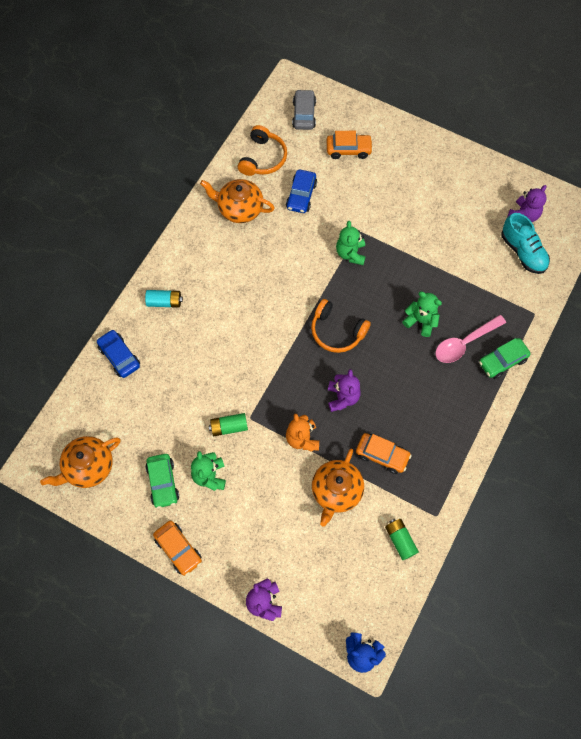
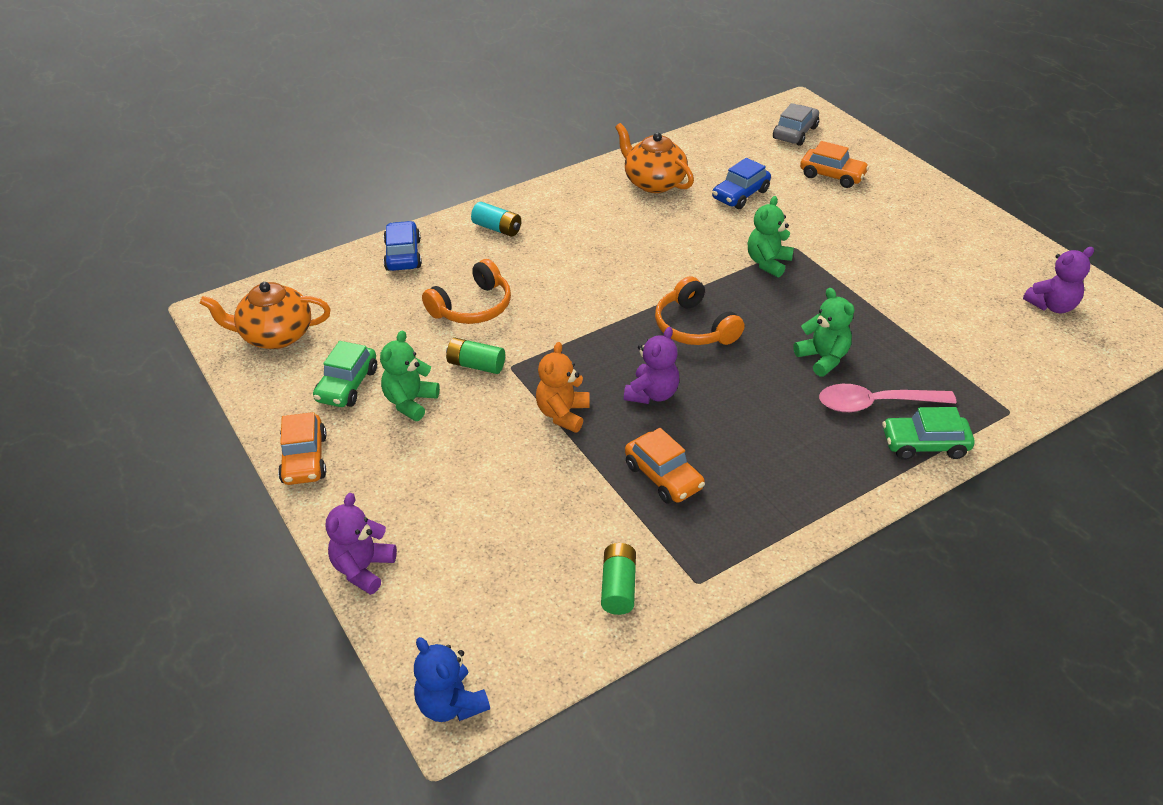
camera: 30 degrees right, 25 degrees down
orange headphones [238,125,287,176] -> orange headphones moved to [422,259,511,324]
orange teapot [312,448,364,527] -> none
turquoise shoe [502,213,550,274] -> none

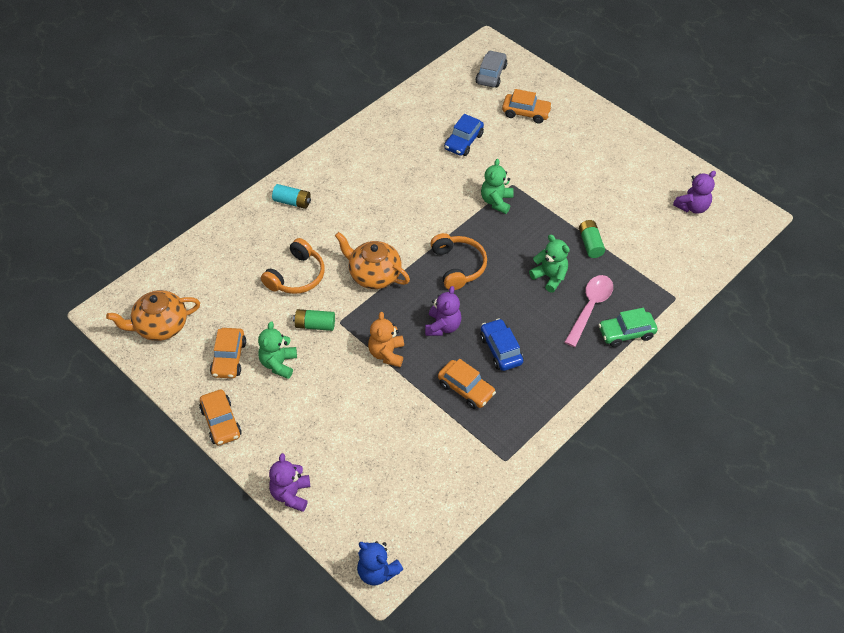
camera: 15 degrees left, 10 degrees up
green car [313,341,377,407] -> orange car [210,328,246,378]
blue car [383,221,422,271] -> blue car moved to [480,318,523,371]
green battery [601,543,636,615] -> green battery moved to [579,220,605,258]
orange teapot [615,123,694,193] -> orange teapot moved to [335,232,410,289]
orange headphones [655,276,744,345] -> orange headphones turned 150 degrees counterclockwise [430,233,487,290]
pink spoon [819,384,956,412] -> pink spoon turned 135 degrees clockwise [564,275,613,347]

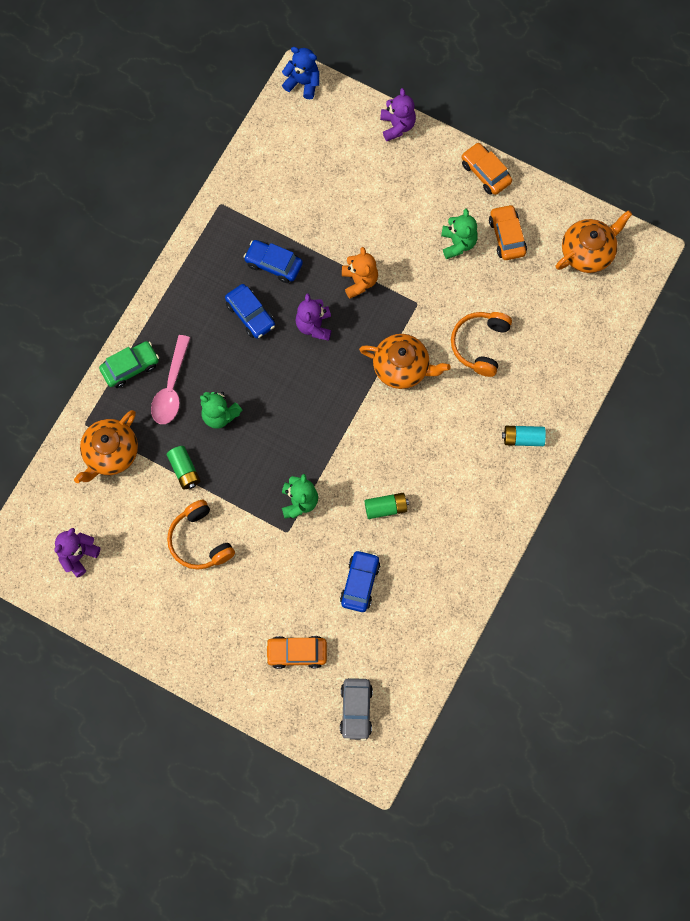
camera: 165 degrees right, 20 degrees up
green battery [293,309,335,331] -> green battery moved to [365,493,409,519]
orange headphones [430,233,487,290] -> orange headphones moved to [167,500,235,570]
orange car [438,359,496,409] -> blue car [244,240,303,283]
none -> orange teapot [74,410,138,483]

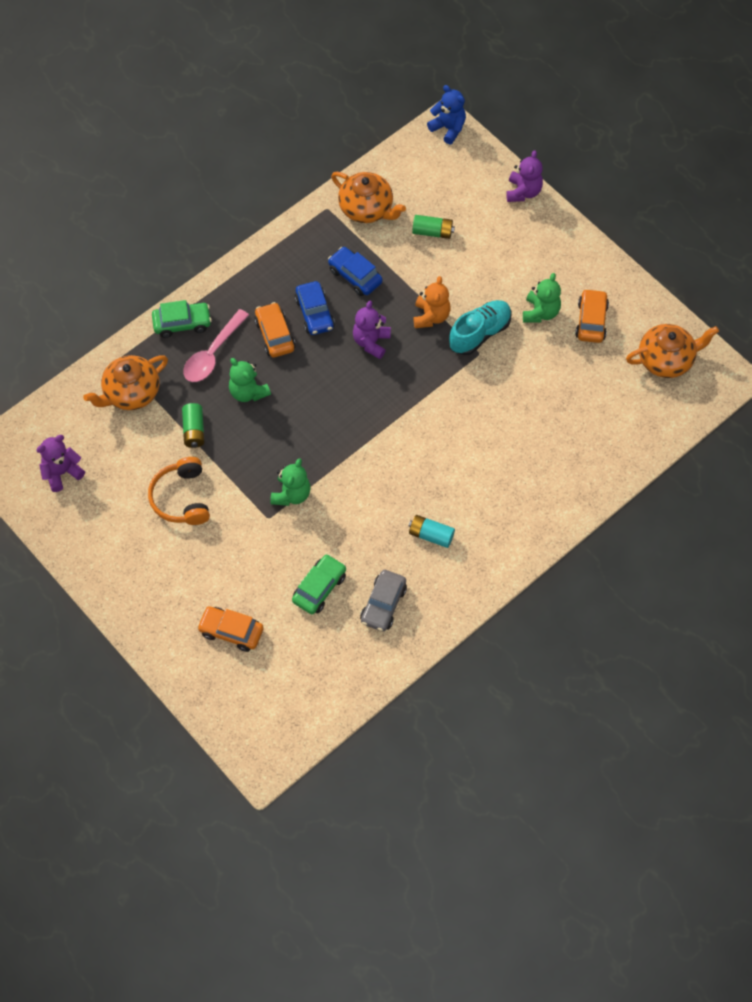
camera: 20 degrees right, 10 degrees down
blue car [340,550,380,612] -> green car [292,554,346,614]
grey car [340,678,373,741] -> grey car moved to [360,570,407,632]
orange teapot [359,334,451,389] -> orange teapot moved to [331,172,406,223]
green battery [365,493,409,519] -> green battery moved to [412,215,455,239]
orange headphones [451,312,512,377] -> none
orange car [461,142,512,195] -> orange car moved to [254,302,296,357]
turquoise battery [502,426,546,446] -> turquoise battery moved to [409,515,455,548]
none -> turquoise shoe [449,300,511,355]

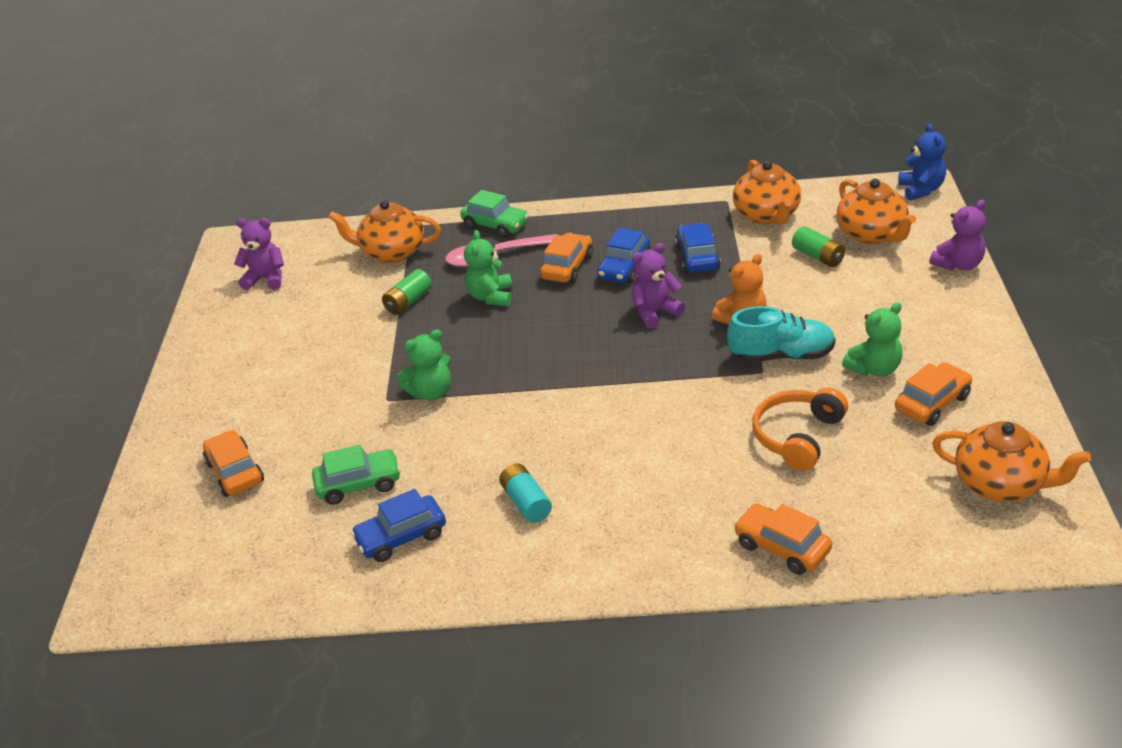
camera: 45 degrees right, 25 degrees down
orange headphones [148,457,210,525] -> orange headphones moved to [752,388,848,471]
grey car [360,570,407,632] -> blue car [350,489,446,562]
none -> orange car [734,503,832,575]
none -> orange teapot [837,179,916,244]

